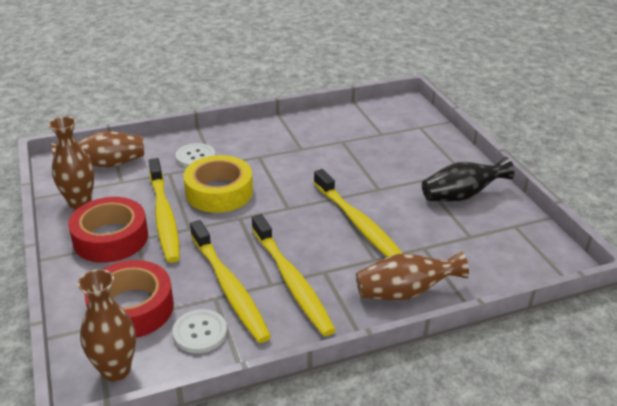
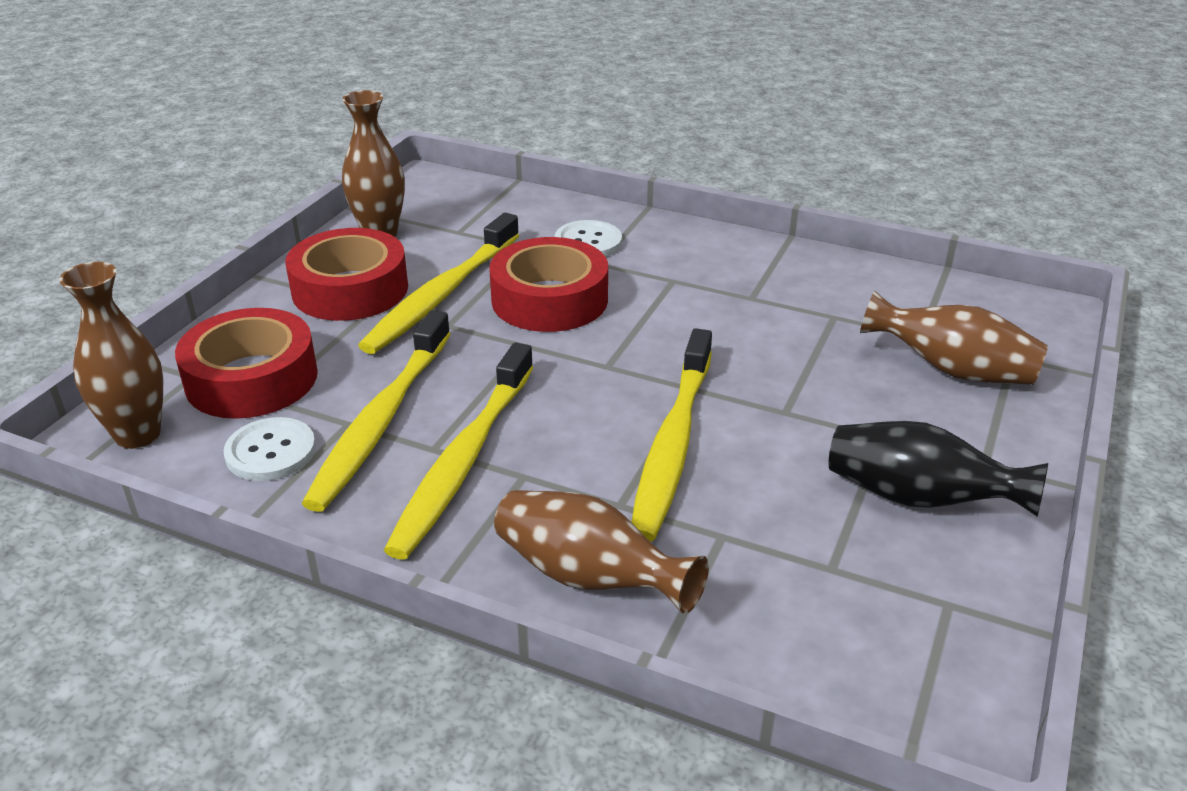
camera: 45 degrees right, 0 degrees up
brown vase [51,131,144,168] -> brown vase moved to [860,291,1048,385]
yellow tape [183,155,253,213] -> red tape [489,237,608,332]

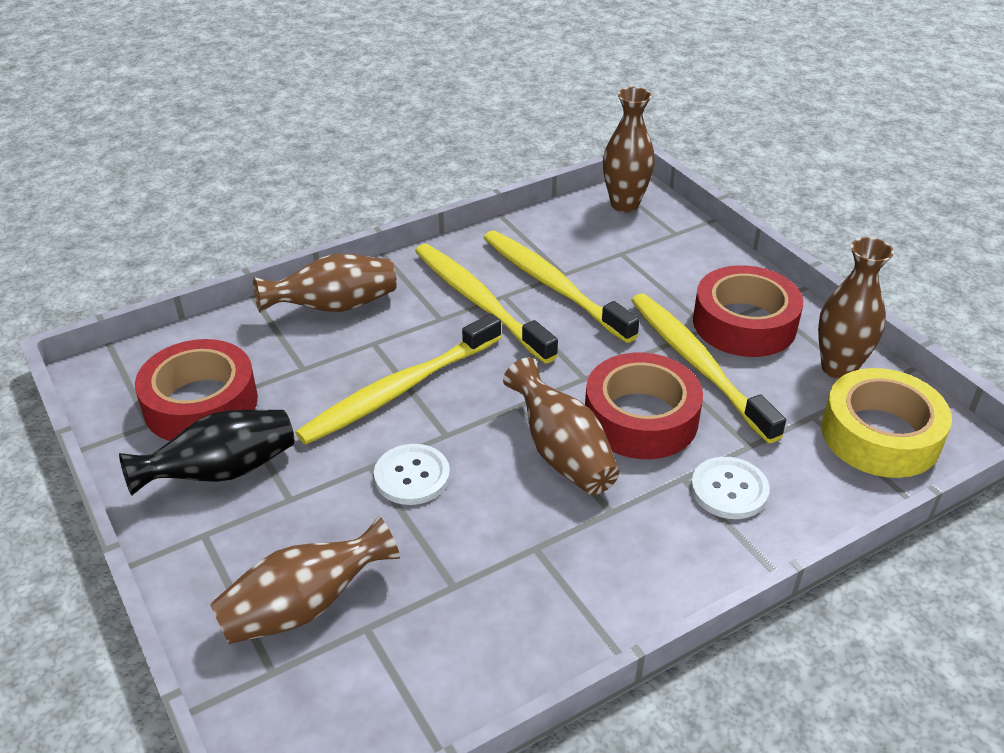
camera: 125 degrees right, 5 degrees up
red tape [175,308,318,419] -> red tape moved to [135,339,258,441]
white button [224,417,316,481] -> white button moved to [374,444,450,505]
yellow toothbrush [631,328,712,542] -> yellow toothbrush turned 90 degrees counterclockwise [295,313,502,445]
none -> brown vase [503,357,619,495]
none -> yellow tape [821,368,952,478]

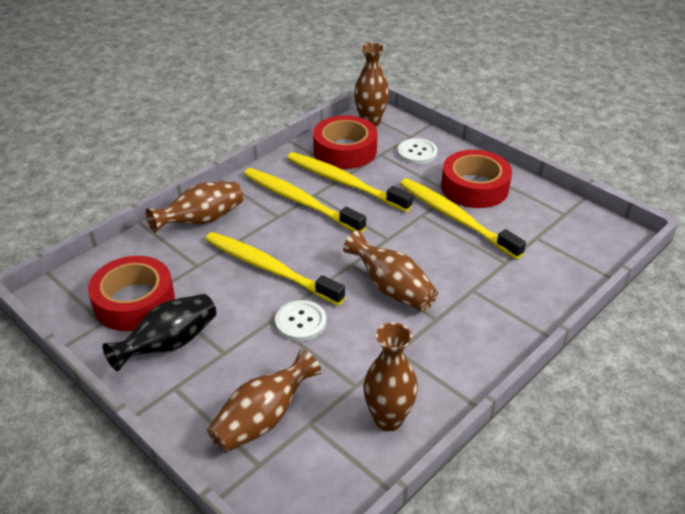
camera: 15 degrees left, 0 degrees up
yellow toothbrush [295,313,502,445] -> yellow toothbrush turned 90 degrees clockwise [205,232,345,305]
red tape [585,353,703,459] -> red tape moved to [313,115,377,169]
white button [691,457,770,519] -> white button moved to [397,138,438,164]
brown vase [818,237,894,379] -> brown vase moved to [363,323,418,431]
yellow tape [821,368,952,478] -> none

